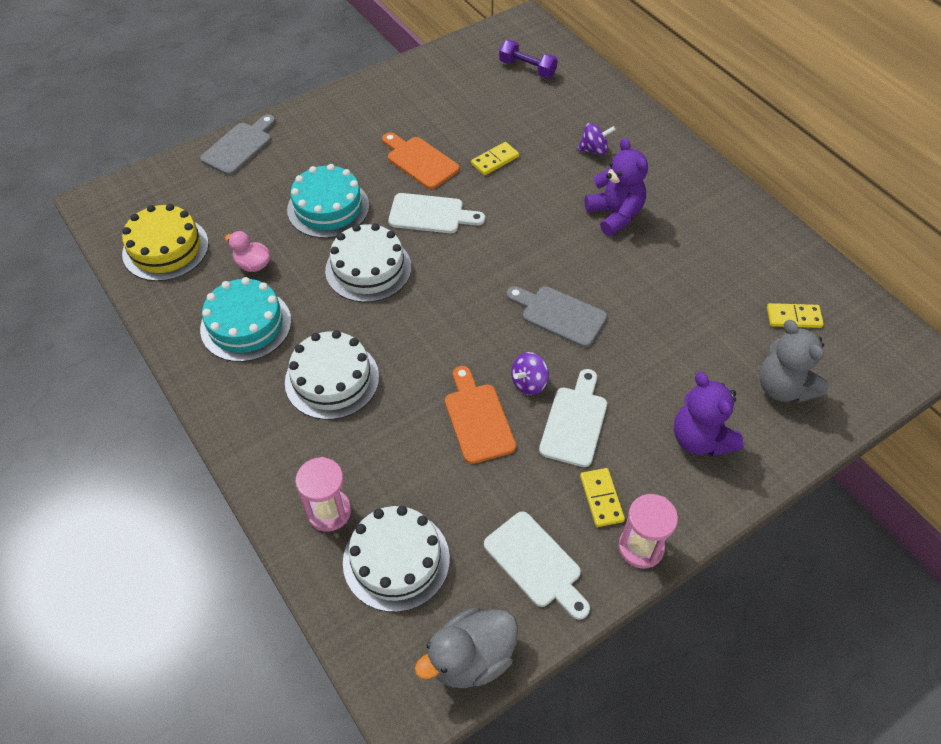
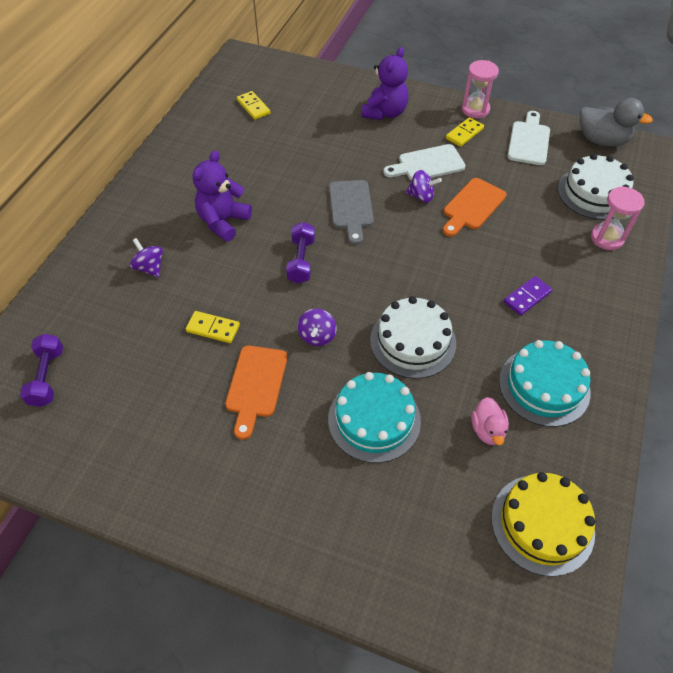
camera: 125 degrees left, 0 degrees up
grey cutting board [200,115,275,175] -> none
white cake [285,330,379,420] -> purple domino [504,276,552,316]
white cutting board [388,193,485,233] -> purple spinning top [298,309,336,346]
grey teddy bear [759,320,829,403] -> none
none -> purple dumbbell [286,222,315,284]

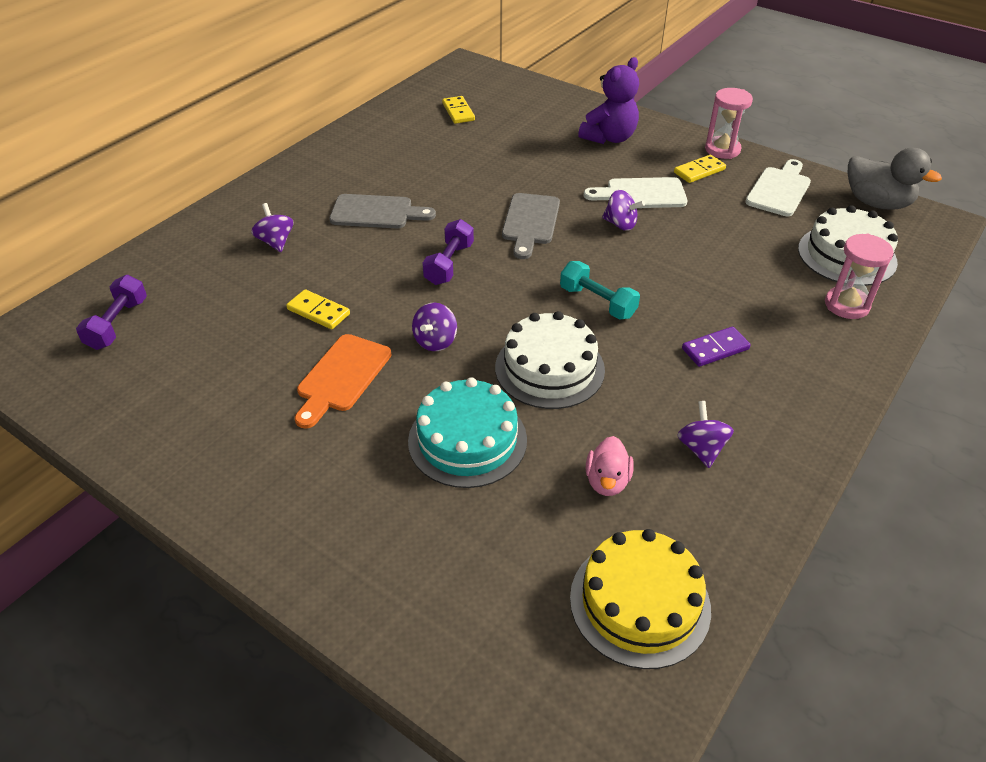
camera: 15 degrees right, 10 degrees down
purple teddy bear [193,150,252,242] -> grey cutting board [329,194,436,228]
orange cutting board [443,178,507,237] -> none
turquoise cake [499,340,591,427] -> purple spinning top [677,401,734,468]
none -> turquoise dumbbell [560,261,640,320]

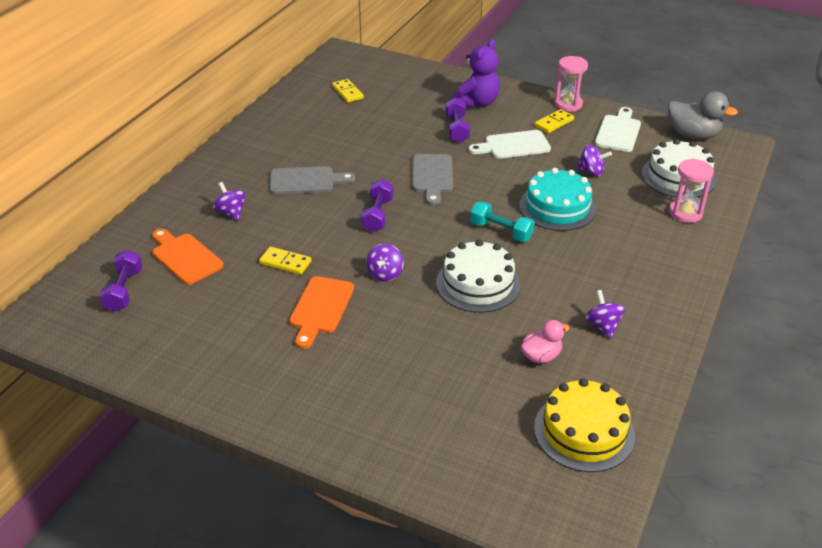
camera: 10 degrees left, 5 degrees down
turquoise cake [408,377,527,488] -> turquoise cake moved to [519,168,596,231]
pink duck [586,436,634,496] -> pink duck turned 120 degrees counterclockwise [521,320,569,363]
purple spinning top [602,190,645,231] -> purple spinning top moved to [576,145,612,176]
purple domino [682,327,750,367] -> none
none -> orange cutting board [152,229,224,285]
none -> purple dumbbell [446,98,470,143]

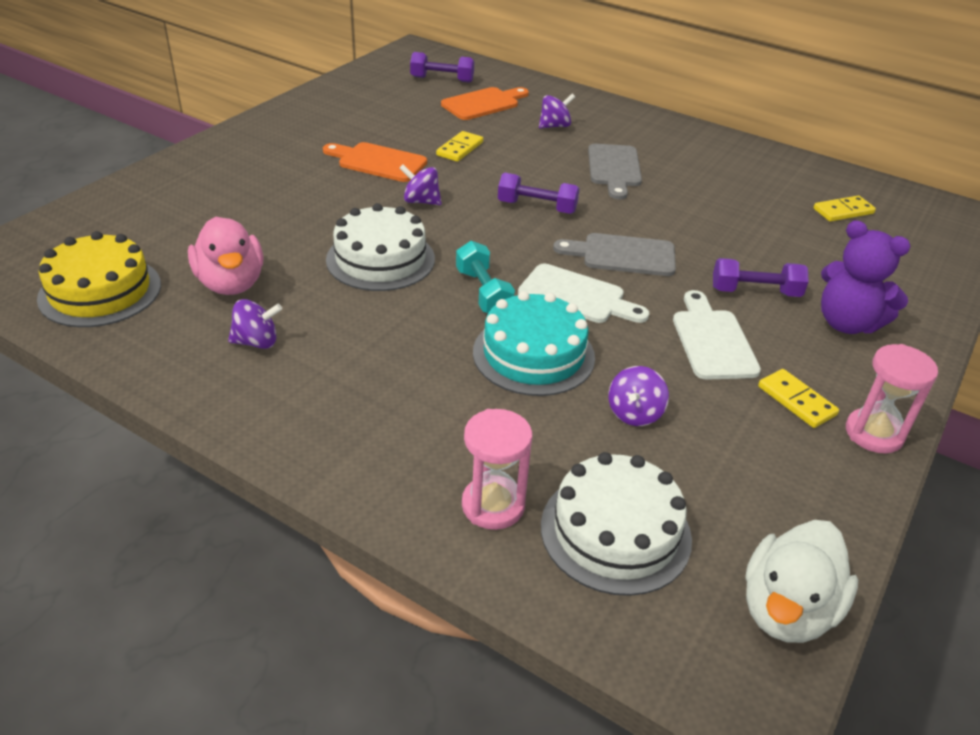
camera: 95 degrees right, 0 degrees up
turquoise dumbbell [470,201,535,242] -> turquoise dumbbell turned 60 degrees counterclockwise [456,241,515,313]
pink duck [521,320,569,363] -> pink duck [188,217,263,295], size x1.64
white cutting board [595,107,641,152] -> white cutting board moved to [518,264,650,323]
grey duck [668,91,738,139] -> white duck [745,520,858,643]

